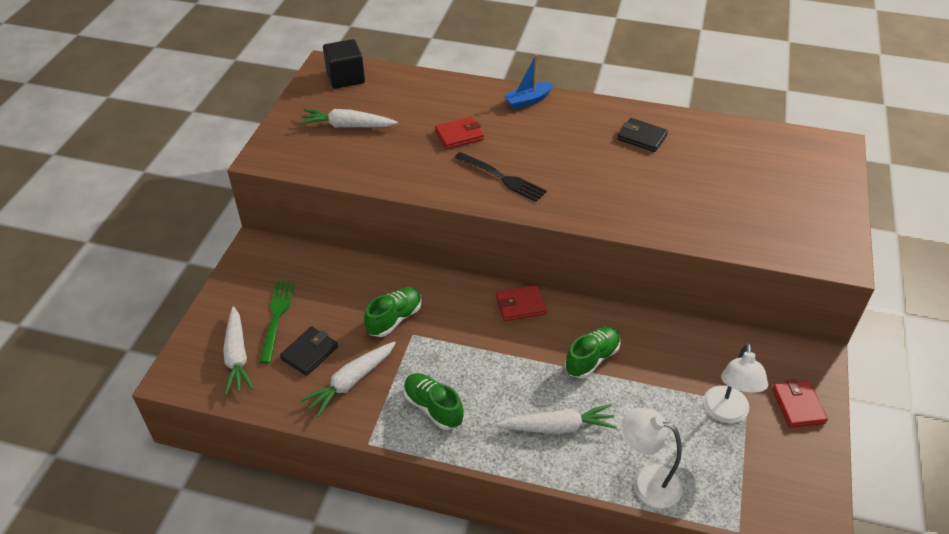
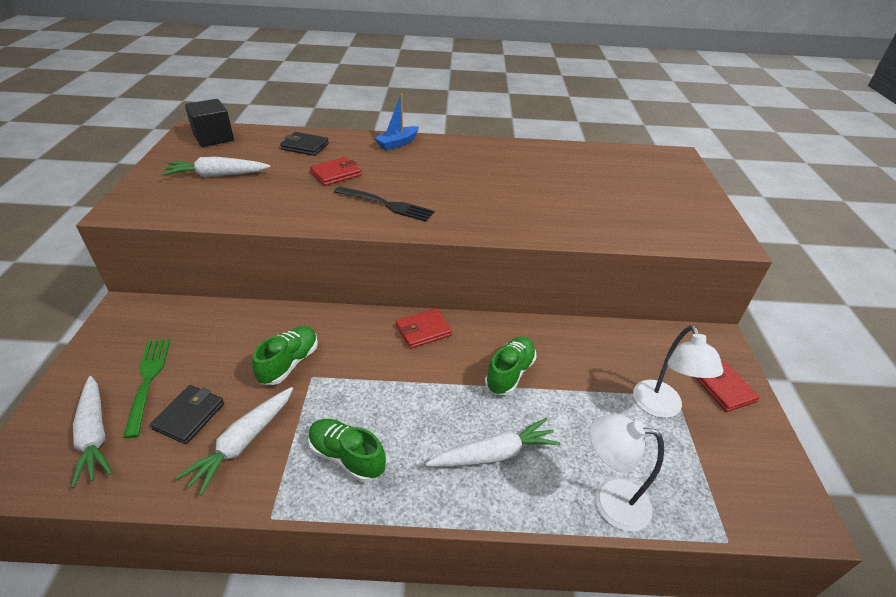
camera: 15 degrees left, 5 degrees down
black wallet [617,118,668,152] -> black wallet moved to [280,132,329,156]

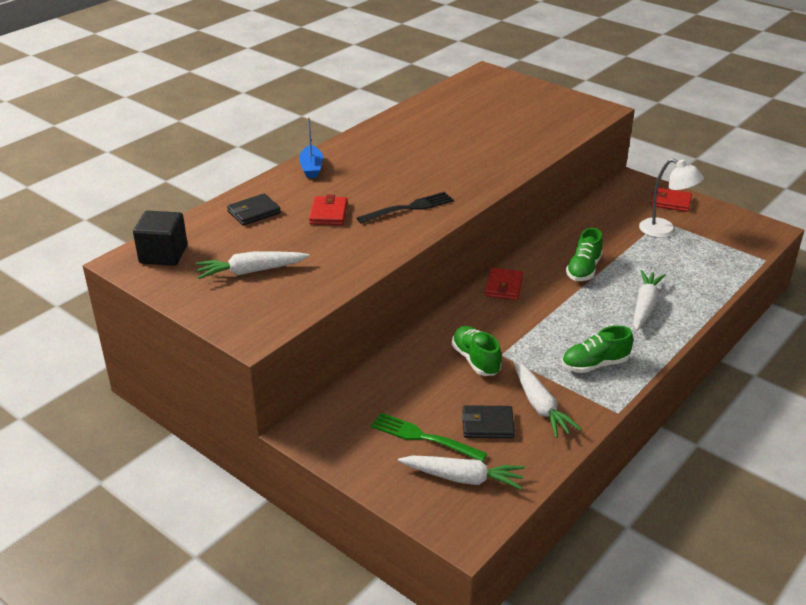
camera: 50 degrees left, 5 degrees down
black wallet [150,385,224,444] -> black wallet turned 60 degrees counterclockwise [462,405,515,438]
white carrot [162,157,270,177] -> white carrot turned 45 degrees clockwise [195,251,310,279]
green shoe [485,337,537,395] -> green shoe turned 135 degrees counterclockwise [566,228,603,281]
white lamp [590,415,664,532] -> none

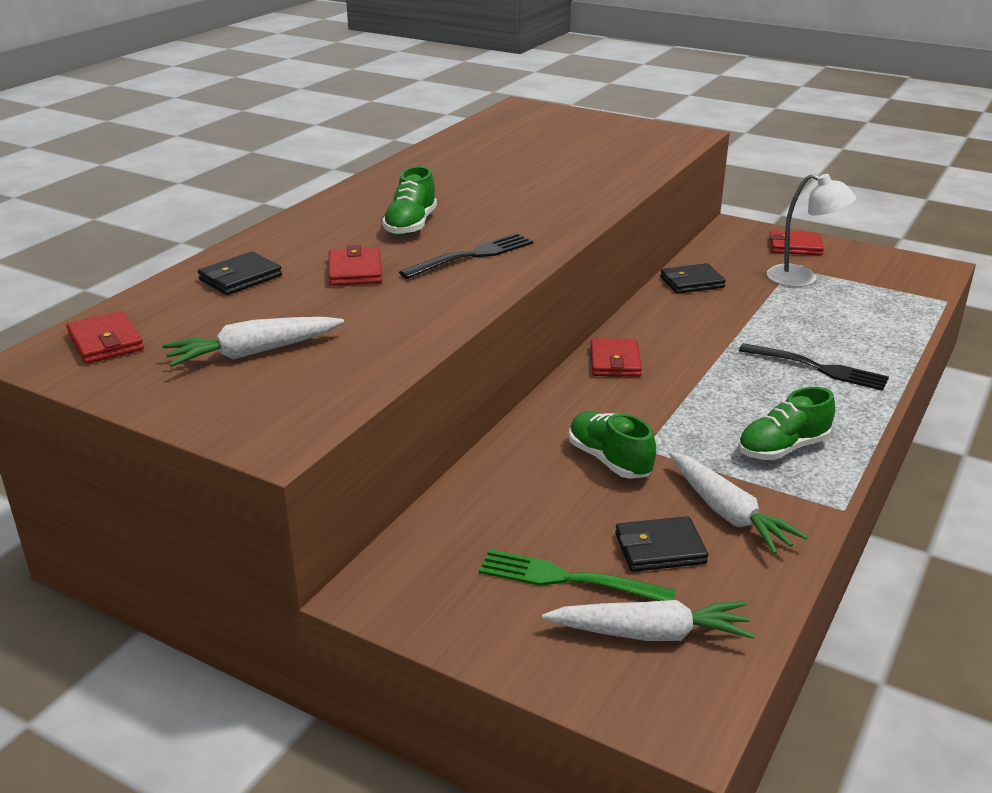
camera: 10 degrees left, 5 degrees down
black cube [133,211,188,266] -> red wallet [66,311,144,364]
blue boat [299,117,323,178] -> none
green shoe [566,228,603,281] -> green shoe moved to [382,166,437,236]
white carrot [633,270,665,331] -> black fork [739,343,889,391]
none -> black wallet [660,263,726,294]

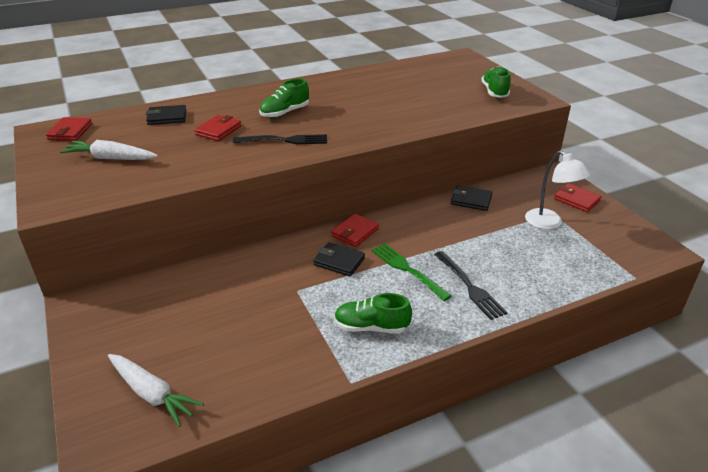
camera: 35 degrees right, 5 degrees up
green fork [479,549,676,601] -> green fork moved to [371,243,452,301]
green shoe [569,411,656,479] -> green shoe moved to [481,66,511,98]
black wallet [615,516,708,572] -> black wallet moved to [313,242,365,277]
white carrot [669,452,808,554] -> none

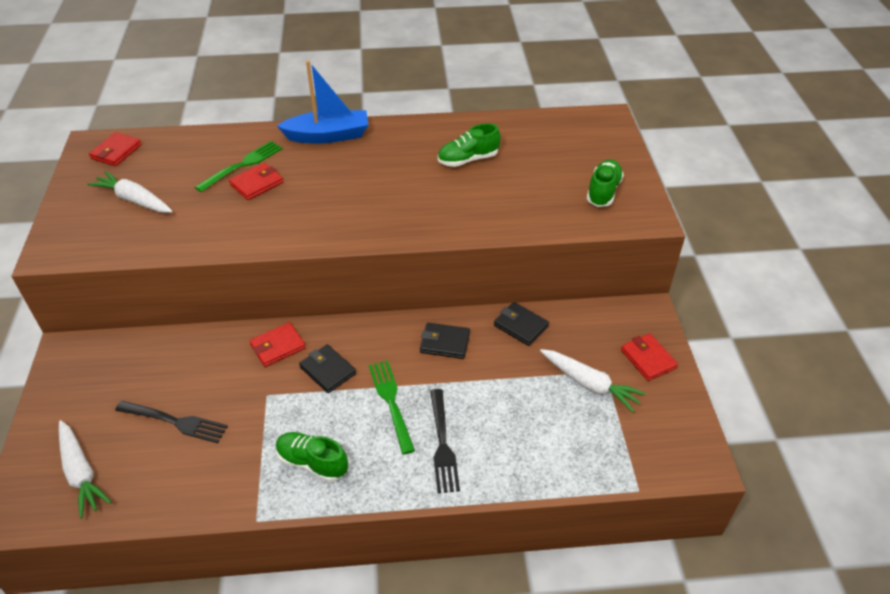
camera: 20 degrees right, 10 degrees up
black wallet [146,105,187,125] -> black wallet moved to [420,323,470,359]
black fork [233,134,327,144] -> black fork moved to [115,401,228,443]
green shoe [259,78,309,118] -> green shoe moved to [438,123,501,167]
red wallet [331,214,379,247] -> red wallet moved to [250,322,306,367]
white lamp [525,150,590,230] -> white carrot [540,349,646,412]
none -> green fork [195,141,283,192]
none -> blue boat [277,61,368,144]

